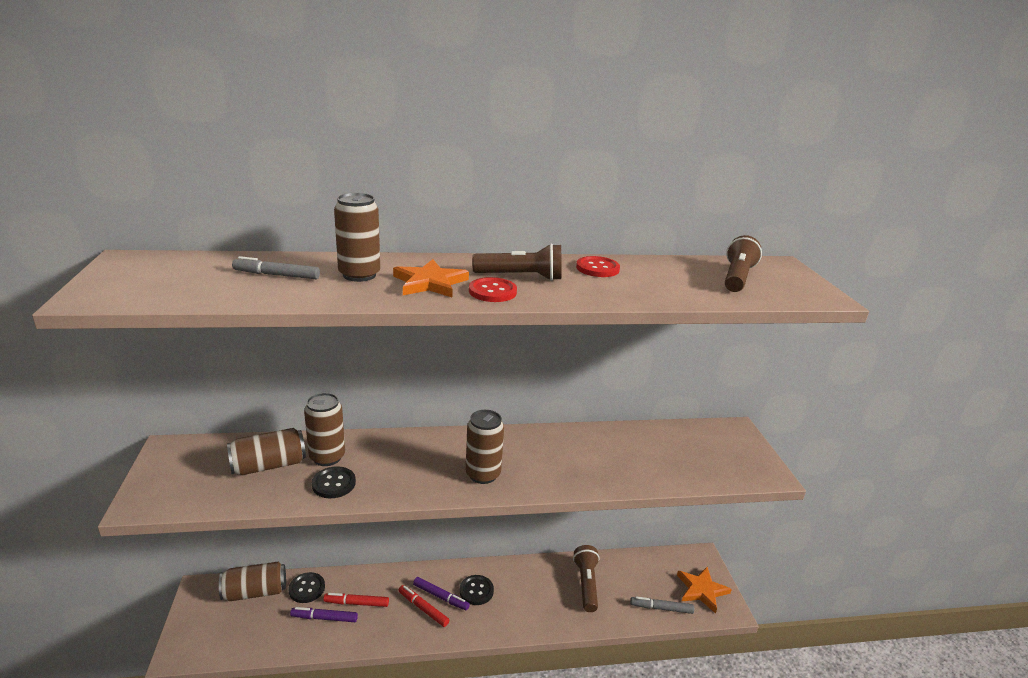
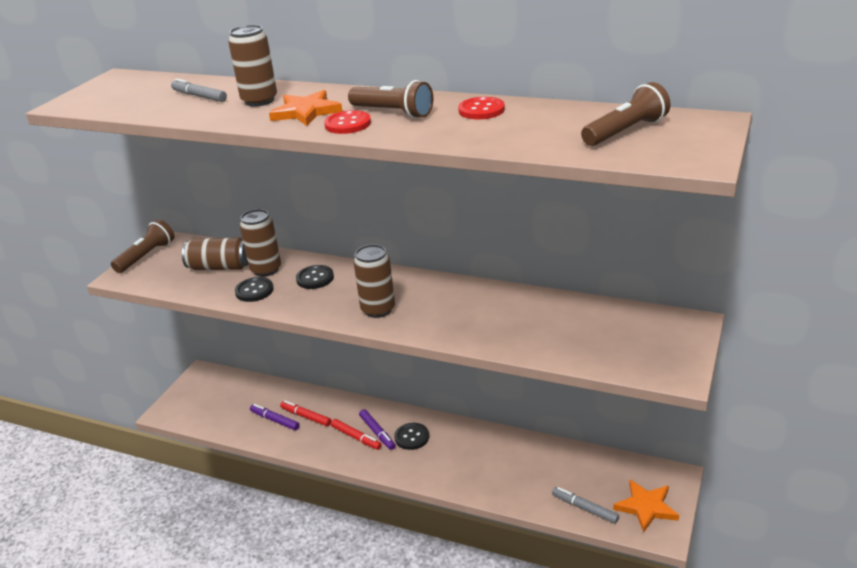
camera: 35 degrees right, 5 degrees up
brown can [219,562,286,601] -> none
black button [288,572,325,603] -> black button moved to [296,265,334,289]
red marker [399,585,449,627] -> red marker turned 150 degrees clockwise [331,419,382,450]
brown flashlight [573,545,600,612] -> brown flashlight moved to [111,219,174,273]

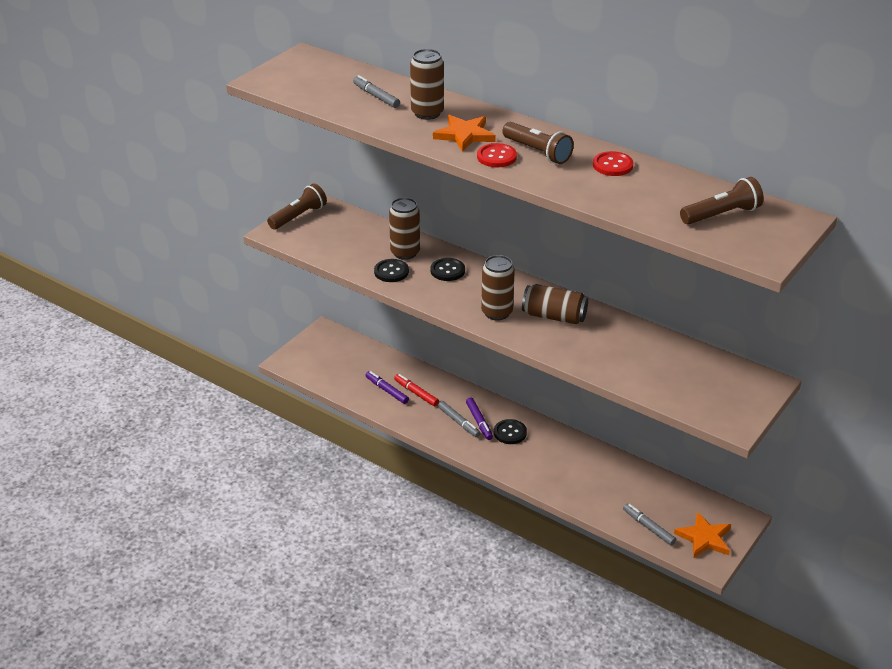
camera: 10 degrees right, 5 degrees up
brown can [182,238,248,270] -> brown can moved to [522,284,588,324]
red marker [331,419,382,450] -> grey marker [438,401,480,437]

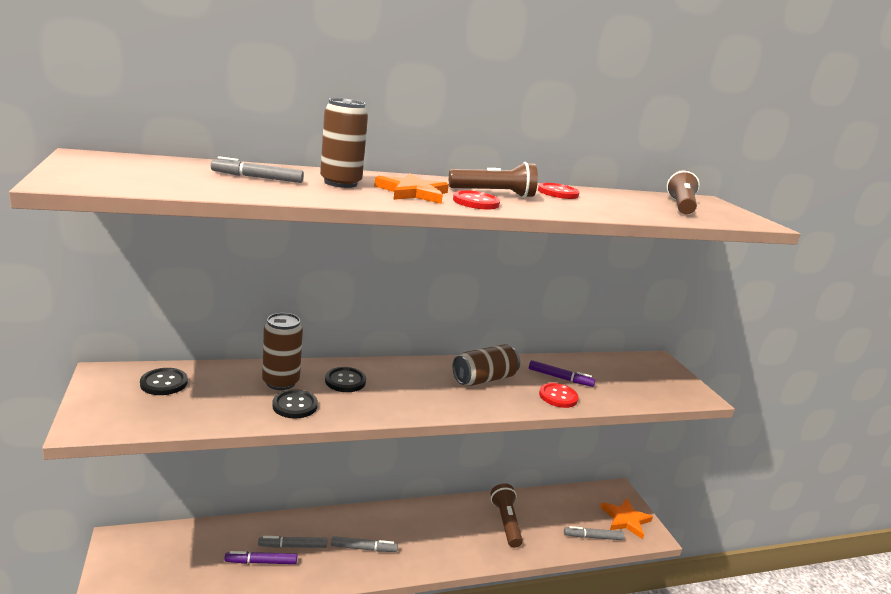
camera: 55 degrees left, 15 degrees down
brown flashlight [267,184,327,229] -> brown flashlight moved to [491,483,523,548]
red marker [394,374,439,406] -> grey marker [258,536,328,548]
purple marker [466,398,493,440] -> purple marker moved to [529,360,595,387]
brown can [481,255,515,320] -> none
black button [494,419,527,444] -> black button moved to [140,368,188,395]
none -> red button [539,383,579,408]

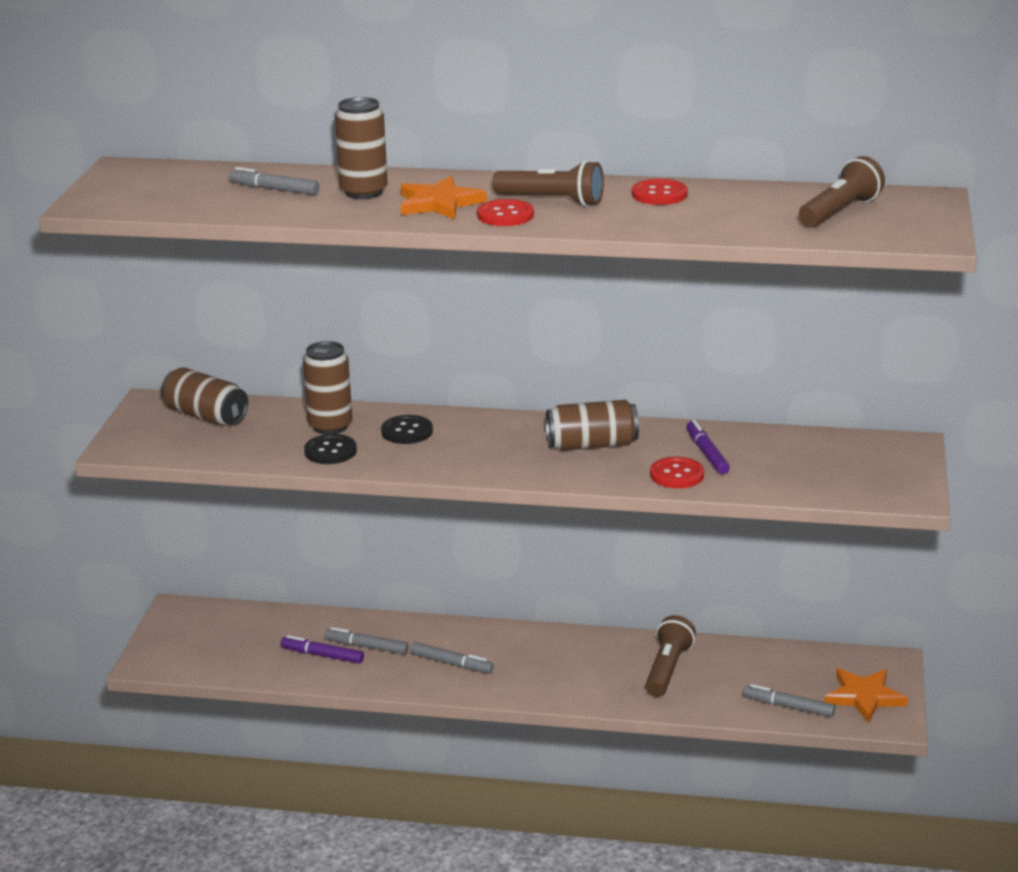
camera: 30 degrees right, 5 degrees up
black button [140,368,188,395] -> brown can [161,367,248,426]
purple marker [529,360,595,387] -> purple marker turned 150 degrees counterclockwise [686,420,730,474]

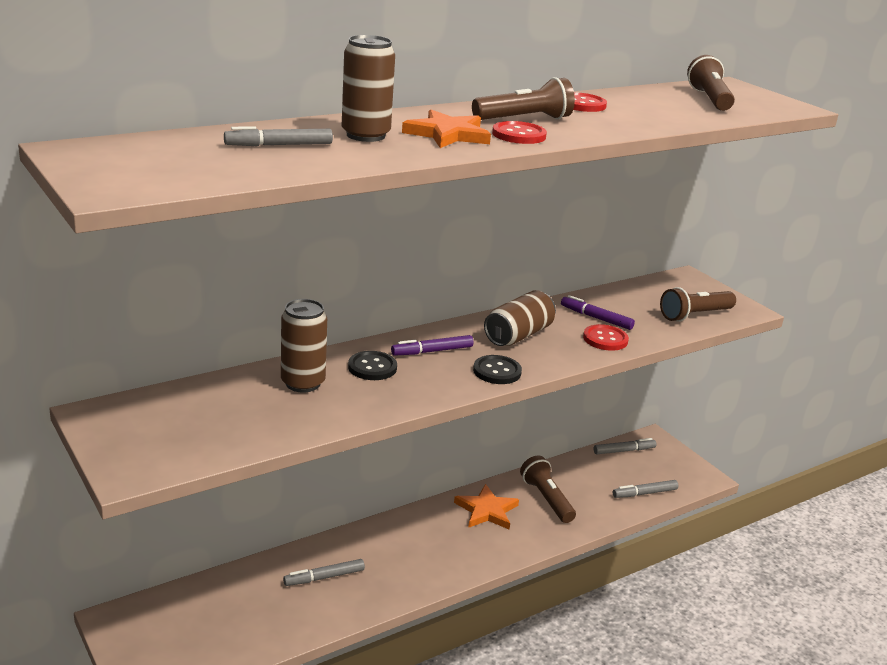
camera: 45 degrees left, 0 degrees up
brown can [161,367,248,426] -> none
purple marker [281,635,364,664] -> purple marker moved to [391,335,474,356]
black button [304,434,357,464] -> black button moved to [473,355,522,384]
grey marker [411,642,494,673] -> grey marker moved to [594,438,656,454]
orange star [824,668,908,723] -> orange star moved to [454,484,519,529]
none -> brown flashlight [660,287,736,322]

